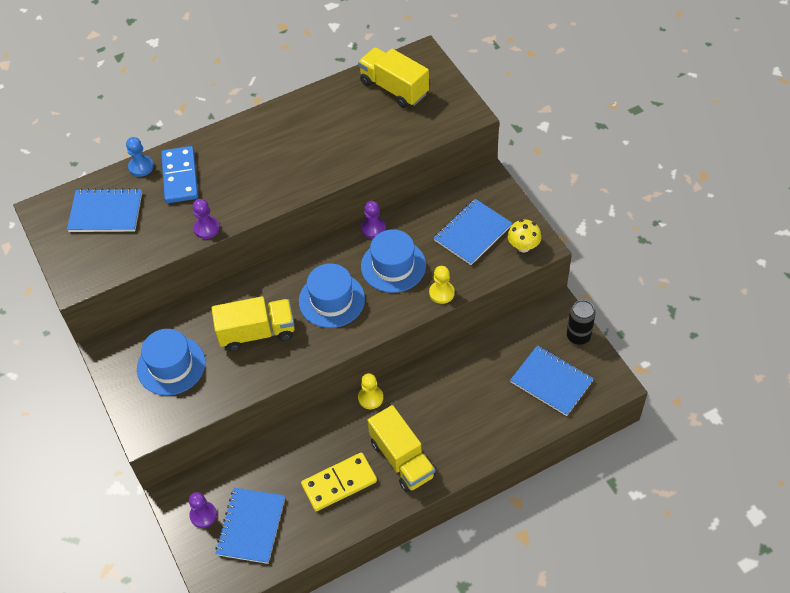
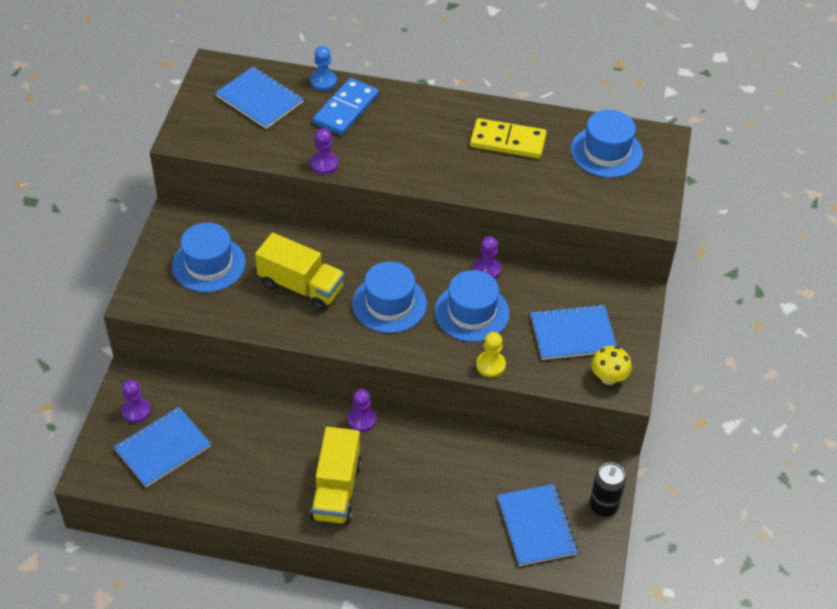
camera: 35 degrees right, 5 degrees down
yellow domino [301,452,377,511] -> yellow domino moved to [470,118,547,159]
yellow truck [358,47,429,108] -> blue hat [571,110,643,178]
yellow pawn [358,373,383,409] -> purple pawn [348,389,376,432]

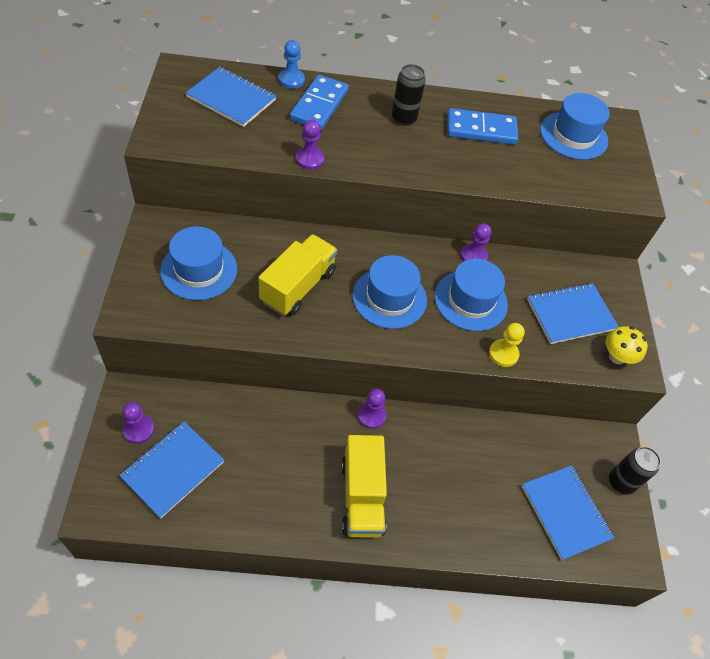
camera: 15 degrees left, 5 degrees up
yellow truck [255,233,345,311] -> yellow truck turned 75 degrees counterclockwise [259,234,337,316]
yellow domino [470,118,547,159] -> blue domino [447,108,518,145]
none -> black can [392,64,426,126]

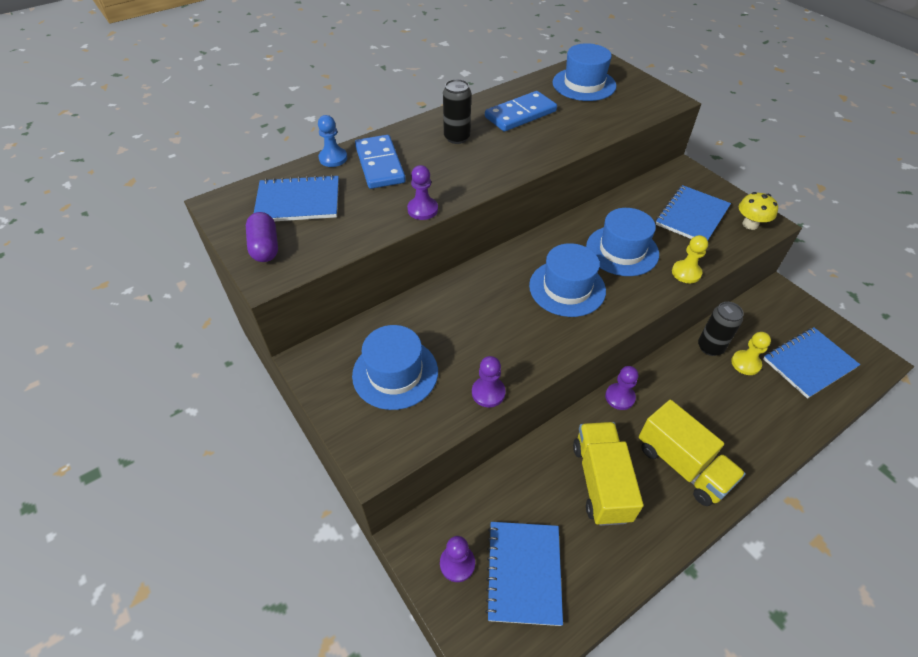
camera: 30 degrees left, 5 degrees down
yellow truck [259,234,337,316] -> yellow truck moved to [573,422,644,526]
purple pawn [461,223,491,262] -> purple pawn moved to [472,356,506,407]
blue notebook [522,465,614,560] -> blue notebook turned 60 degrees counterclockwise [763,327,860,399]
black can [609,447,661,495] -> black can moved to [698,302,744,356]
none -> purple capsule [246,212,278,262]
none -> yellow pawn [731,332,771,375]

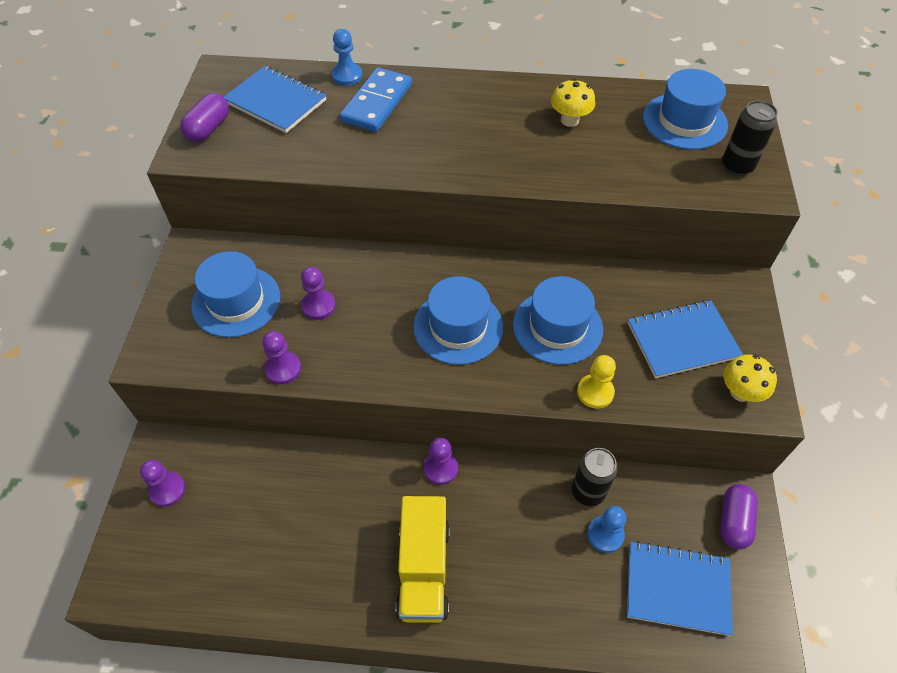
camera: 40 degrees right, 5 degrees up
purple pawn [407,165,438,220] -> purple pawn moved to [301,267,336,320]
black can [443,79,471,144] -> black can moved to [722,100,778,176]
blue domino [485,91,557,132] -> yellow mushroom [551,78,595,127]
blue notebook [485,522,563,626] -> none
yellow truck [573,422,644,526] -> none
yellow pawn [731,332,771,375] -> blue pawn [587,506,626,553]
none -> purple capsule [720,484,758,549]

